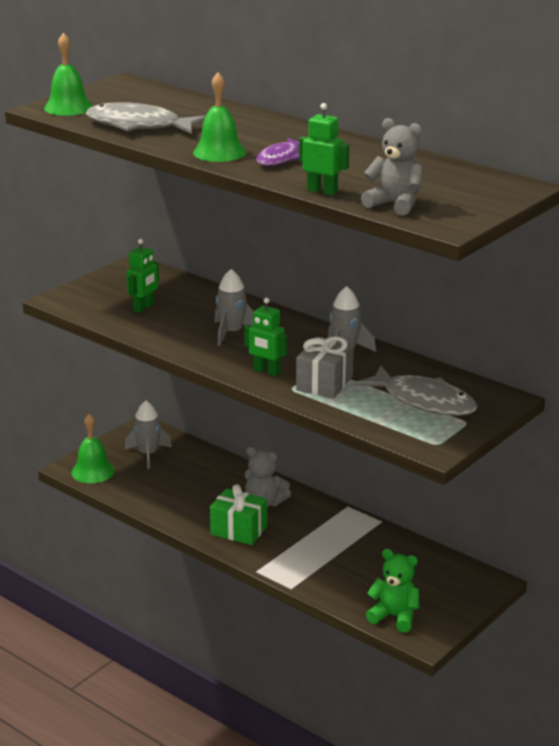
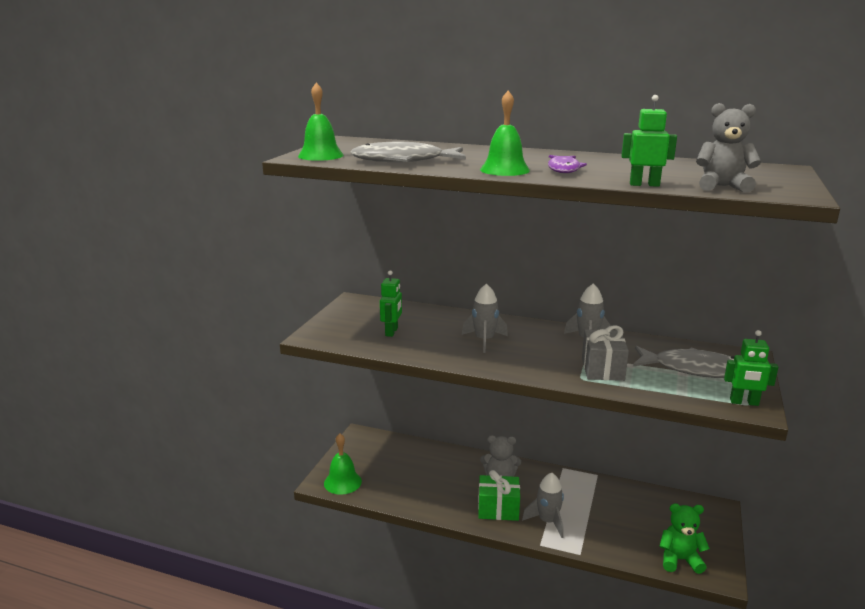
camera: 20 degrees left, 5 degrees down
grey rocket [125,401,172,469] -> grey rocket moved to [522,473,564,538]
green robot [244,298,287,376] -> green robot moved to [724,330,778,406]

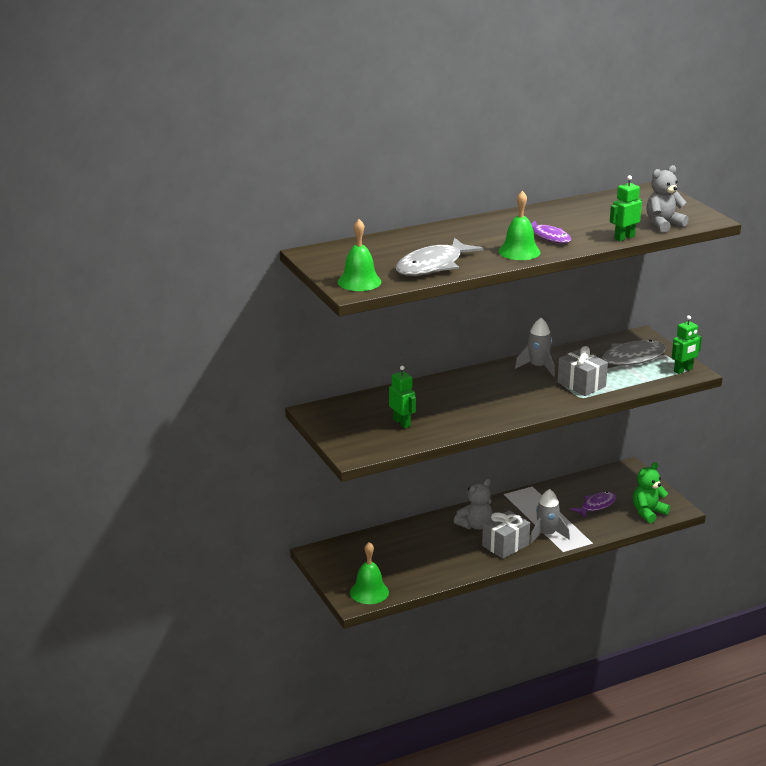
camera: 45 degrees left, 5 degrees up
grey rocket [462,283,508,353] -> none
green gift [478,470,520,521] -> grey gift [482,510,530,559]
none -> purple fish [570,492,616,518]

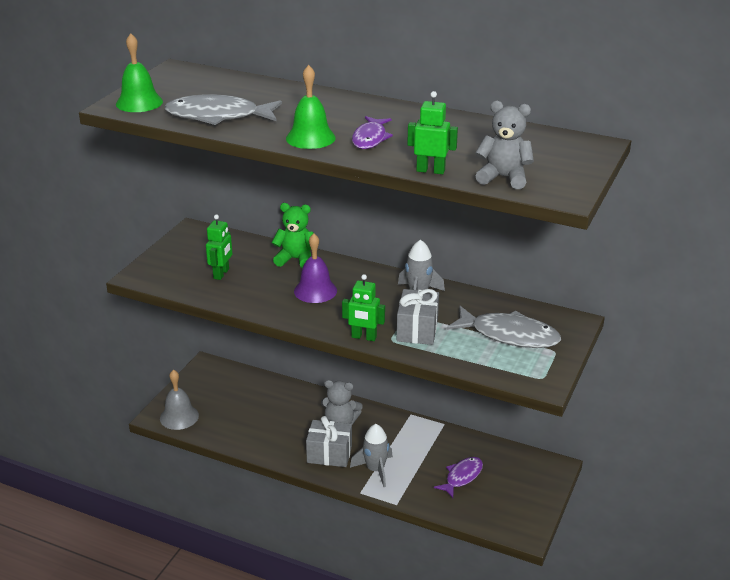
camera: 50 degrees right, 5 degrees up
green bell [350,542,389,604] -> grey bell [160,370,199,430]
purple fish [570,492,616,518] -> purple fish turned 60 degrees counterclockwise [434,457,483,498]
green teddy bear [633,462,670,523] -> green teddy bear moved to [272,203,313,268]
green robot [672,315,702,374] -> green robot moved to [342,274,385,341]
none -> purple bell [294,233,337,303]

